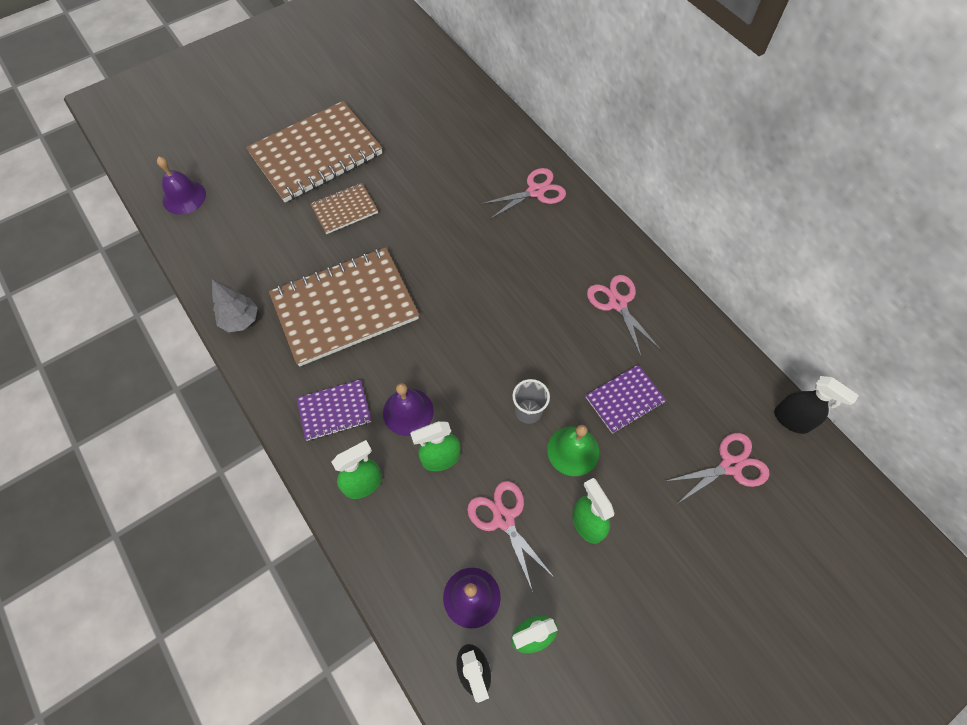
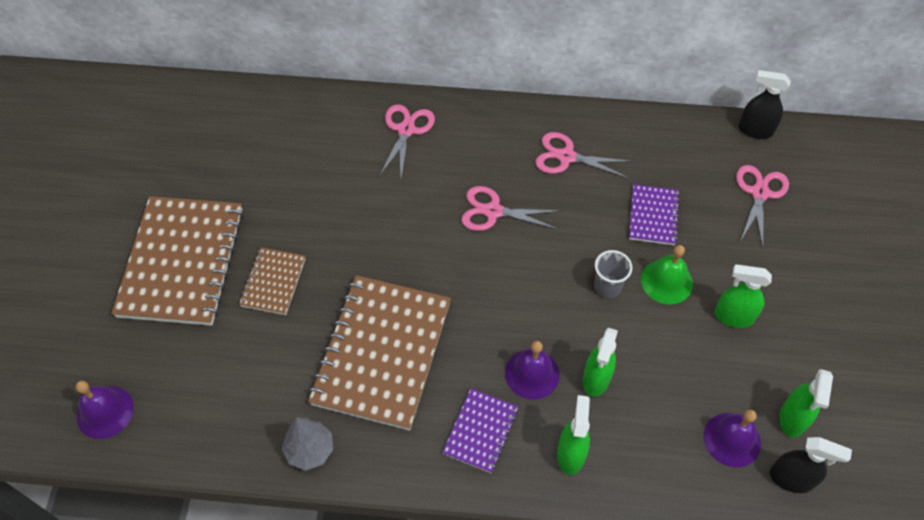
camera: 50 degrees left, 5 degrees down
pink scissors [467,481,554,592] -> pink scissors moved to [461,186,561,231]
black spray bottle [774,376,859,434] -> black spray bottle turned 150 degrees counterclockwise [738,70,791,139]

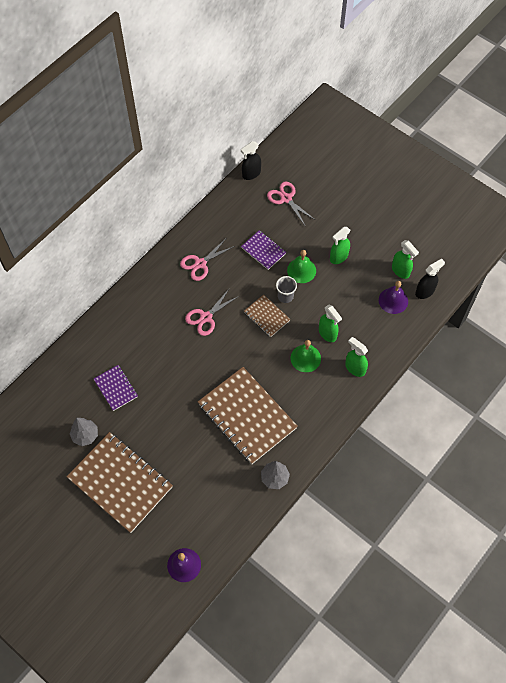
camera: 55 degrees left, 5 degrees up
brown notebook [239,247,306,315] -> brown notebook moved to [244,295,291,337]
pink scissors [379,104,435,178] -> none
purple notebook [442,388,518,473] -> purple notebook moved to [94,365,138,411]
purple bell [505,341,560,400] -> green bell [291,340,321,372]
none -> grey tree [70,418,98,446]

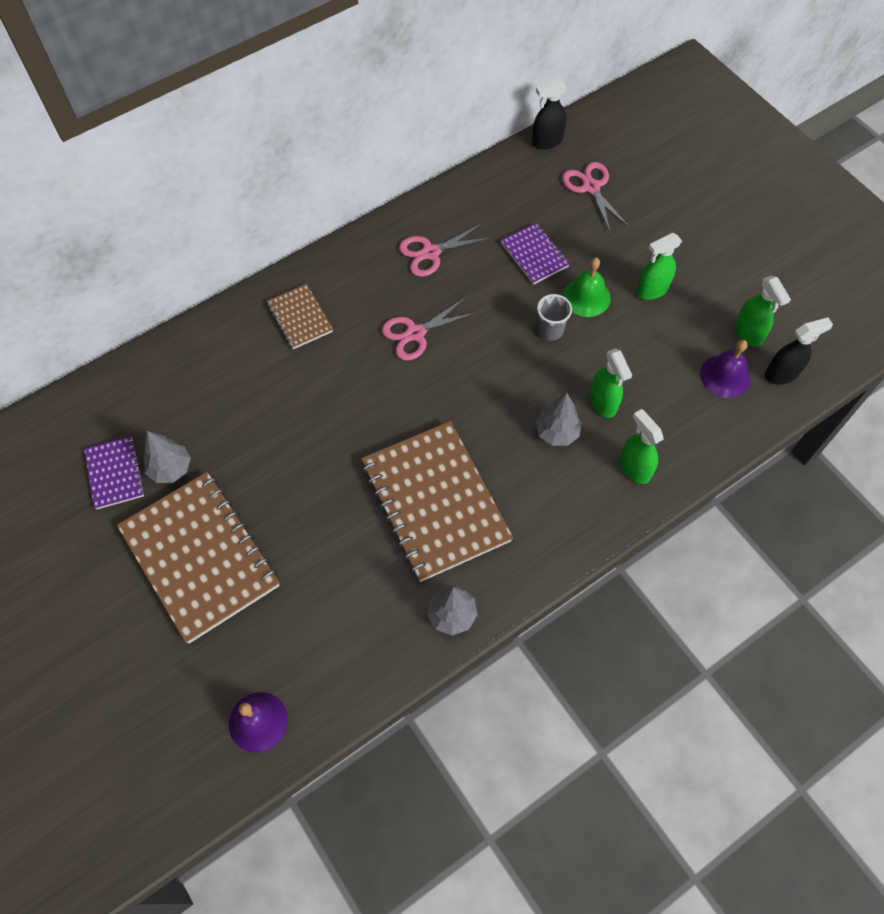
camera: 15 degrees right, 0 degrees up
purple notebook [94,365,138,411] -> purple notebook moved to [84,436,145,510]
brown notebook [244,295,291,337] -> brown notebook moved to [267,284,333,349]
green bell [291,340,321,372] -> grey tree [535,393,581,446]

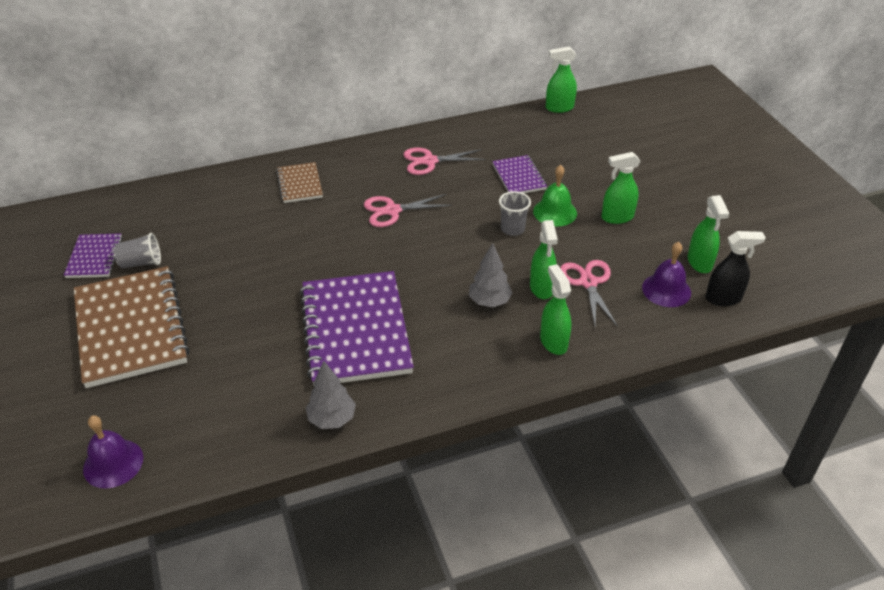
camera: 15 degrees right, 20 degrees down
grey tree [143,431,191,483] -> grey cup [114,233,161,268]
brown notebook [361,421,513,582] -> purple notebook [300,271,414,386]
black spray bottle [532,78,567,149] -> green spray bottle [546,47,577,113]
pink scissors [562,162,629,231] -> pink scissors moved to [560,260,618,327]

